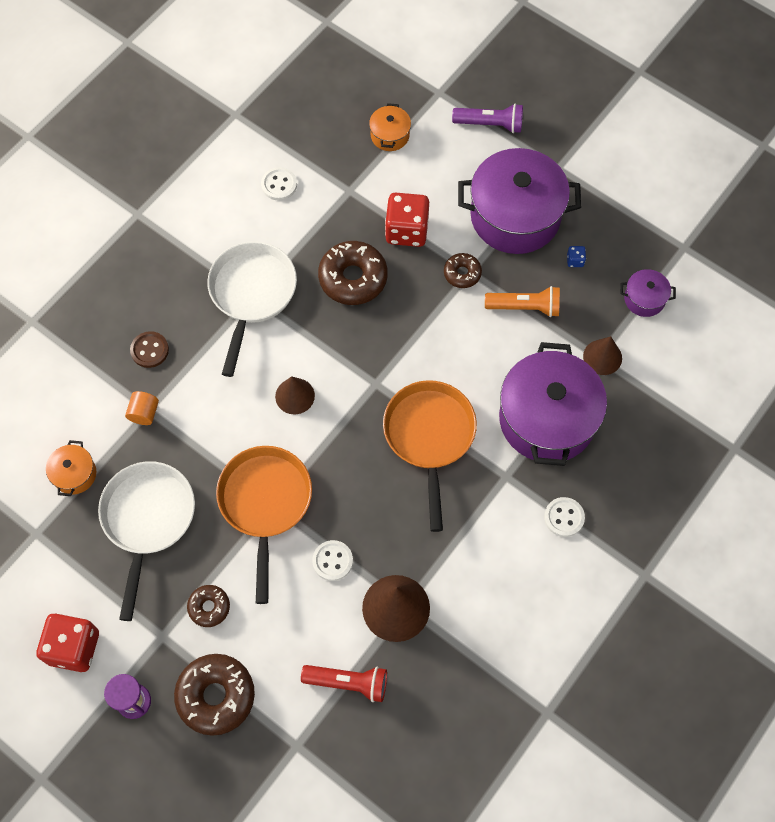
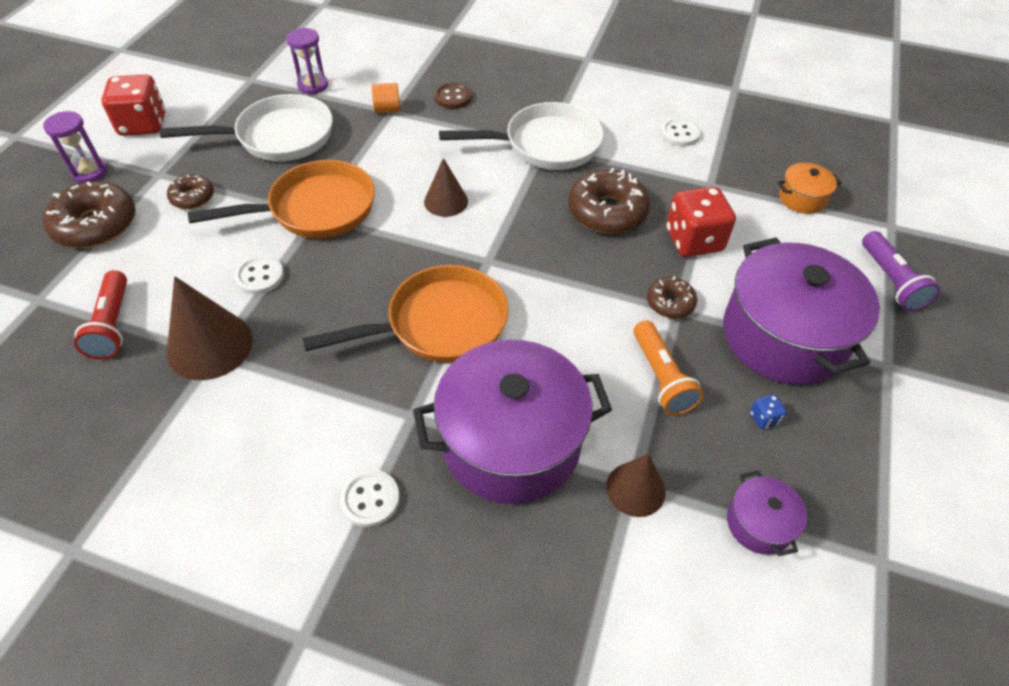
camera: 70 degrees right, 15 degrees down
orange pot [46,440,96,496] -> purple hourglass [286,28,328,94]

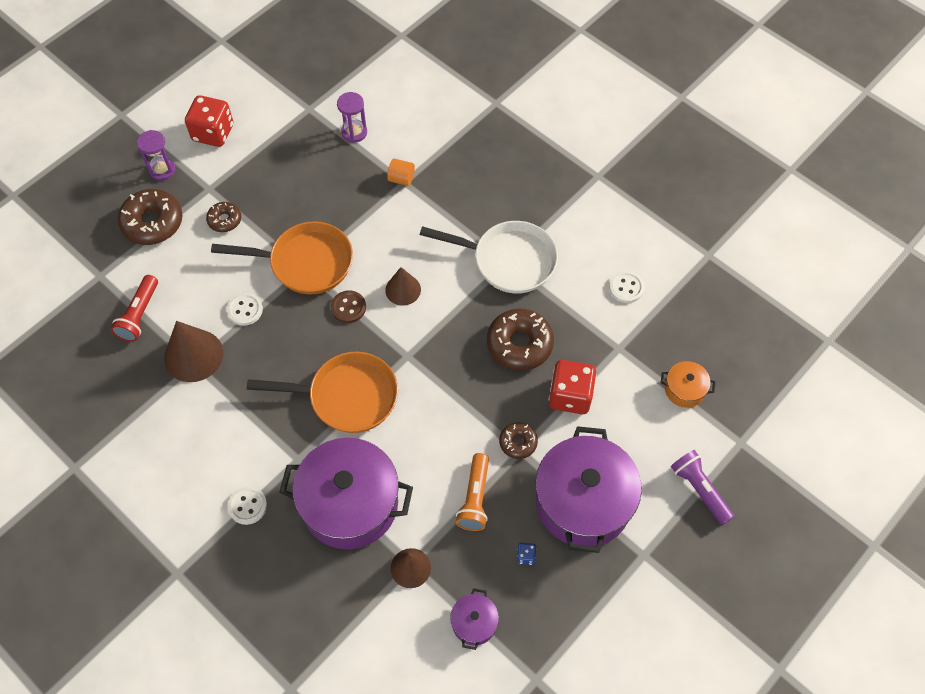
camera: 25 degrees right, 10 degrees up
white pan [160,94,333,161] -> none
brown button [434,83,472,109] -> brown button moved to [331,290,366,323]
purple flashlight [862,231,940,311] -> purple flashlight turned 135 degrees clockwise [671,450,734,525]

